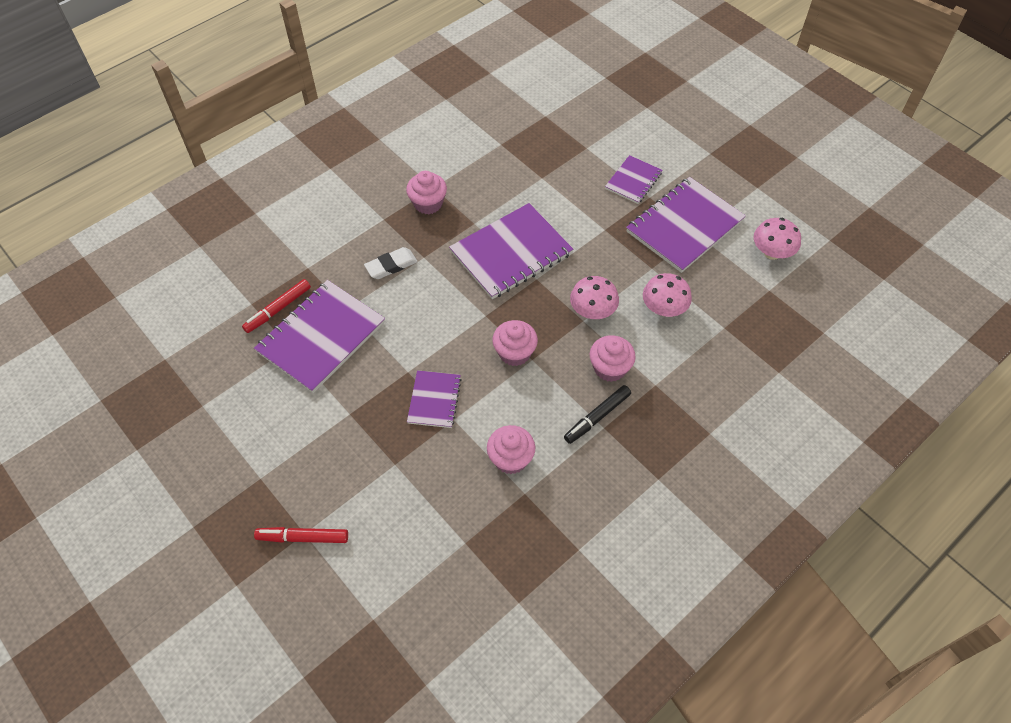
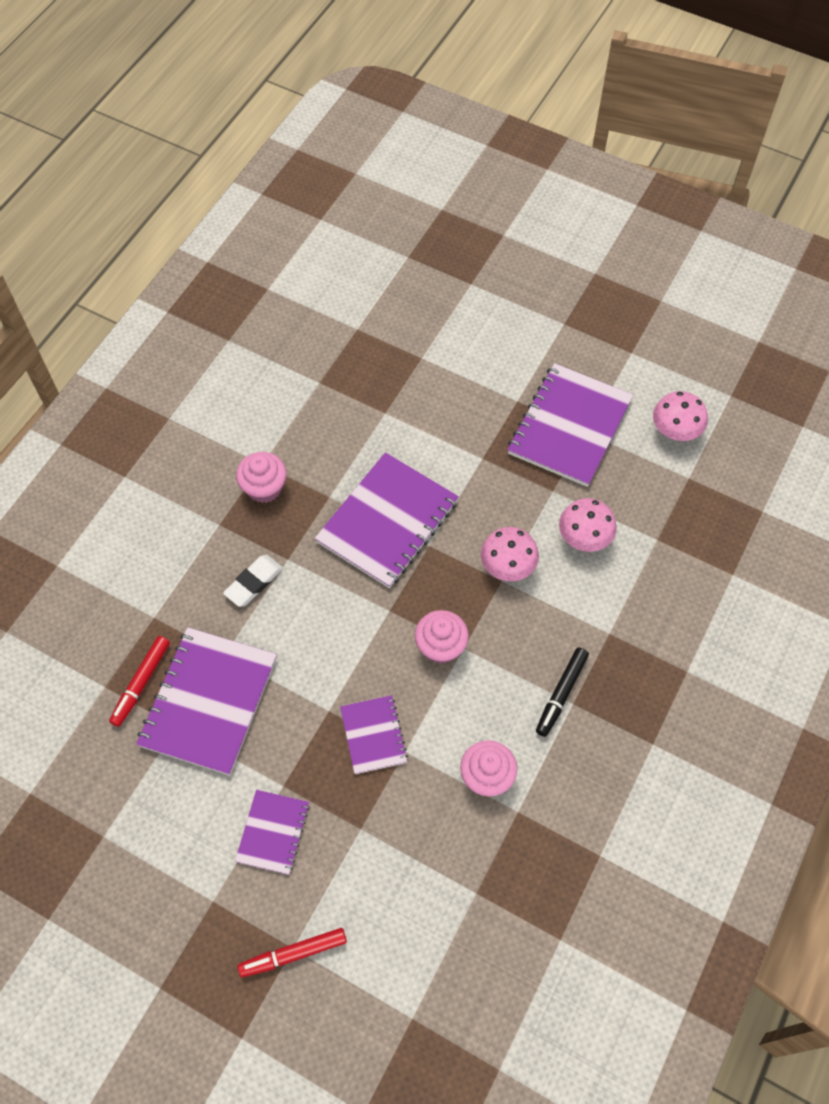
camera: 20 degrees left, 5 degrees up
pink cupcake [590,335,636,382] -> none
purple notebook [605,155,663,204] -> purple notebook moved to [235,790,310,875]

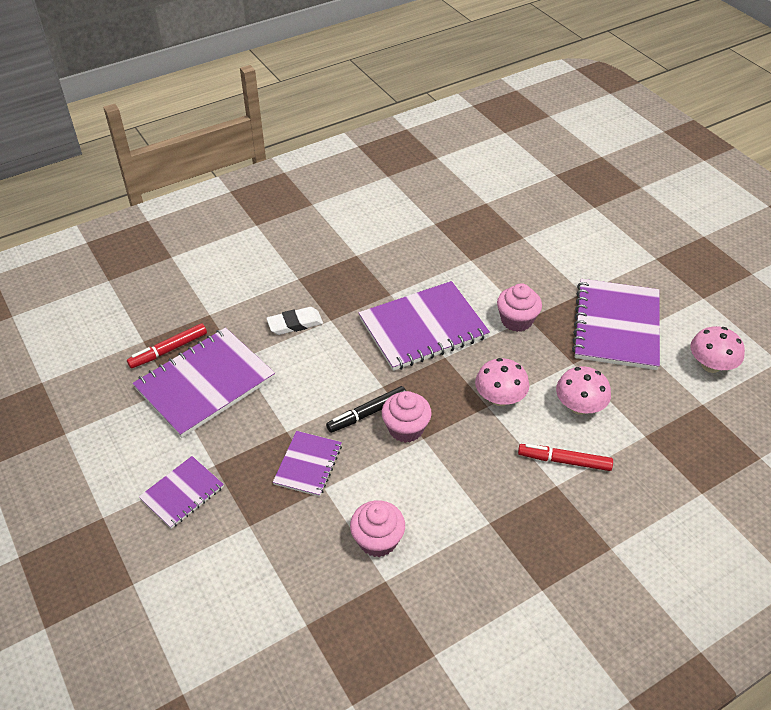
camera: 30 degrees right, 15 degrees down
pink cupcake [236,452,287,503] -> pink cupcake moved to [497,283,542,332]
red marker [237,928,347,978] -> red marker moved to [518,444,613,471]
purple notebook [507,363,633,487] -> purple notebook turned 45 degrees counterclockwise [572,279,660,370]
black marker [536,647,589,737] -> black marker moved to [326,386,406,433]

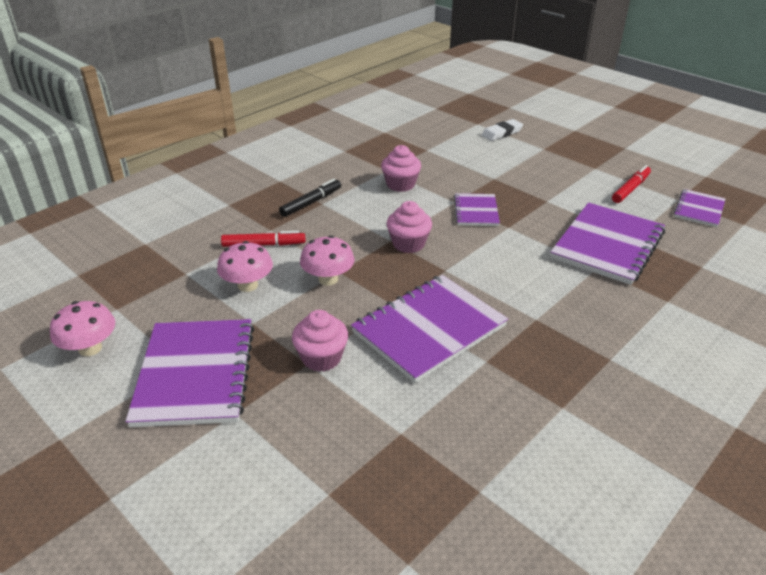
camera: 165 degrees right, 10 degrees down
red marker [127,323,207,369] -> red marker moved to [612,165,651,203]
purple notebook [139,456,224,529] -> purple notebook moved to [673,189,726,227]
white eraser [266,307,323,335] -> white eraser moved to [482,119,523,141]
black marker [326,386,406,433] -> black marker moved to [279,179,341,217]

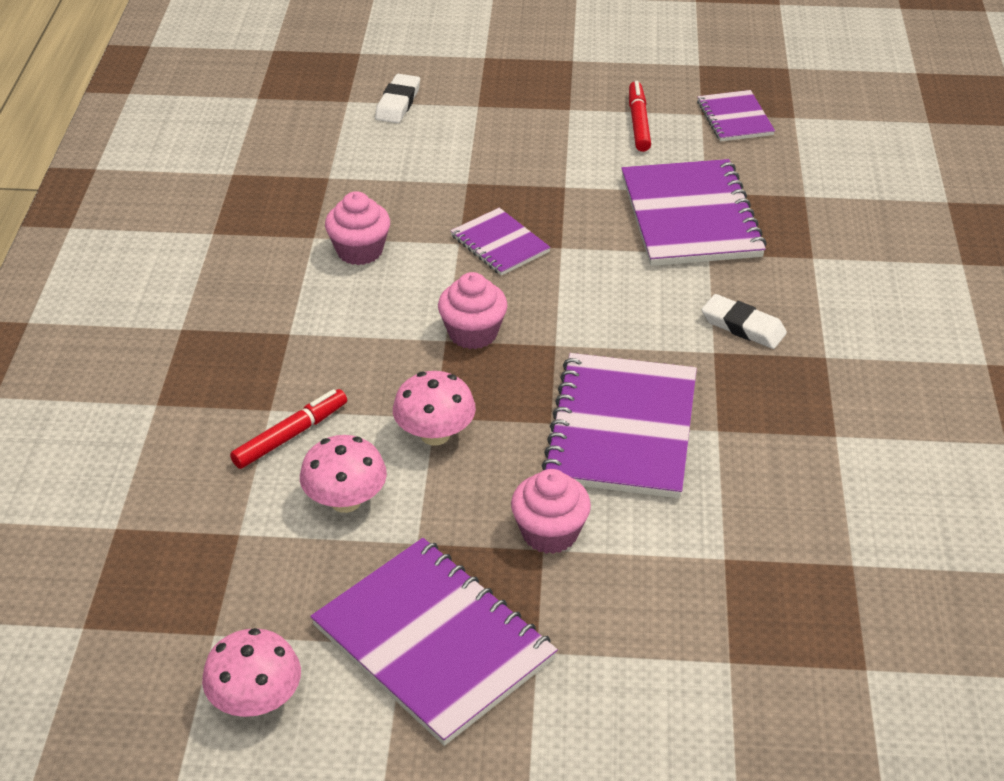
camera: 40 degrees left, 5 degrees up
black marker [279,179,341,217] -> none
none -> white eraser [702,294,787,349]

